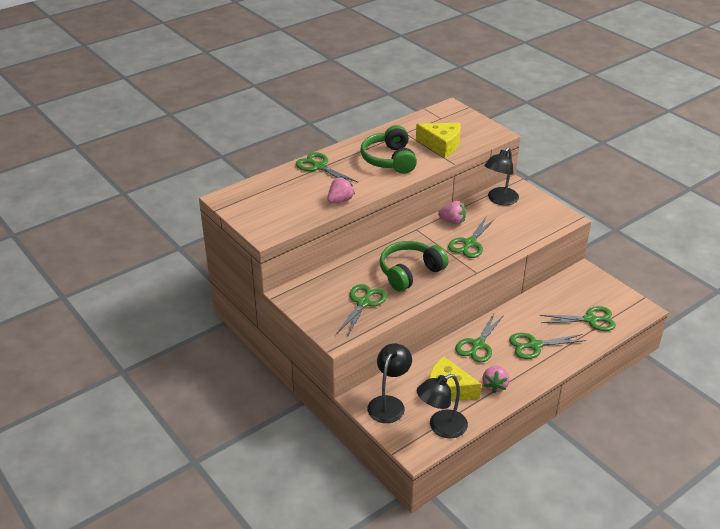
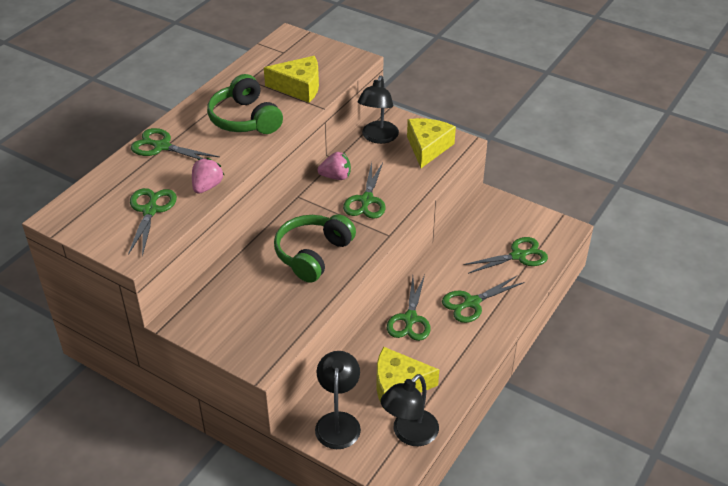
camera: 20 degrees left, 5 degrees up
green scissors [336,284,387,337] -> green scissors moved to [128,188,177,257]
pink strawberry [482,366,510,393] -> none
none -> yellow cheese [407,118,456,168]

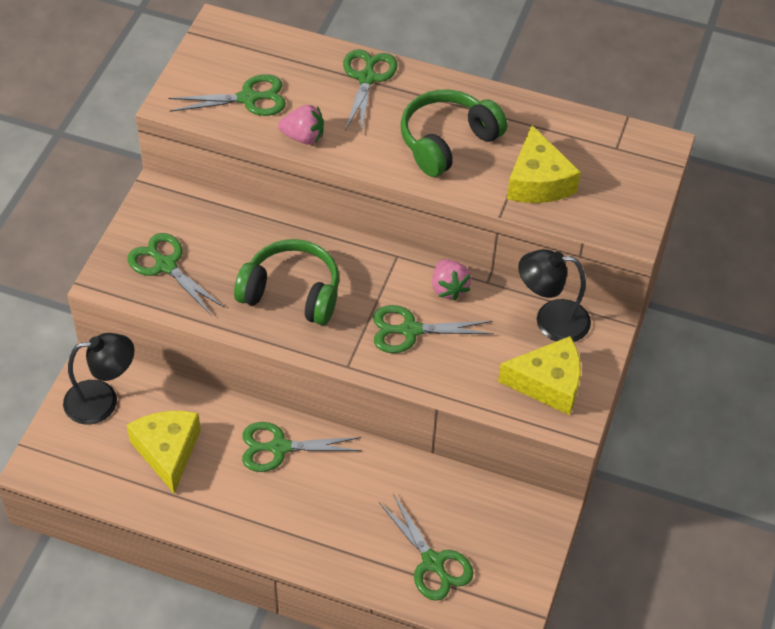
camera: 75 degrees right, 10 degrees up
black lamp [380,374,439,446] -> none
green scissors [442,276,525,323] -> green scissors moved to [127,233,225,316]

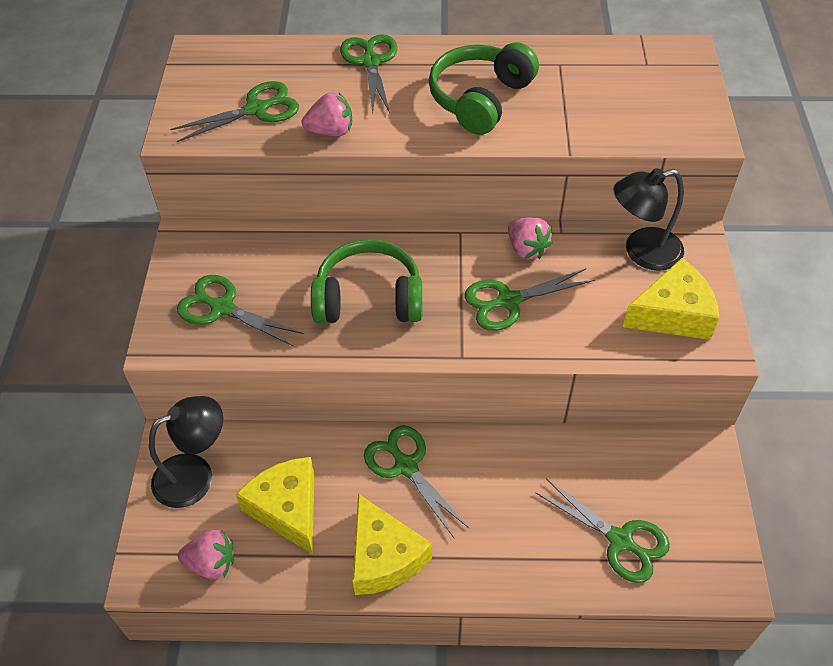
camera: 15 degrees left, 0 degrees up
green scissors [242,422,362,472] -> green scissors turned 75 degrees clockwise [364,425,470,538]
yellow cheese [507,125,581,203] -> yellow cheese moved to [353,494,432,595]
none -> pink strawberry [178,530,234,579]

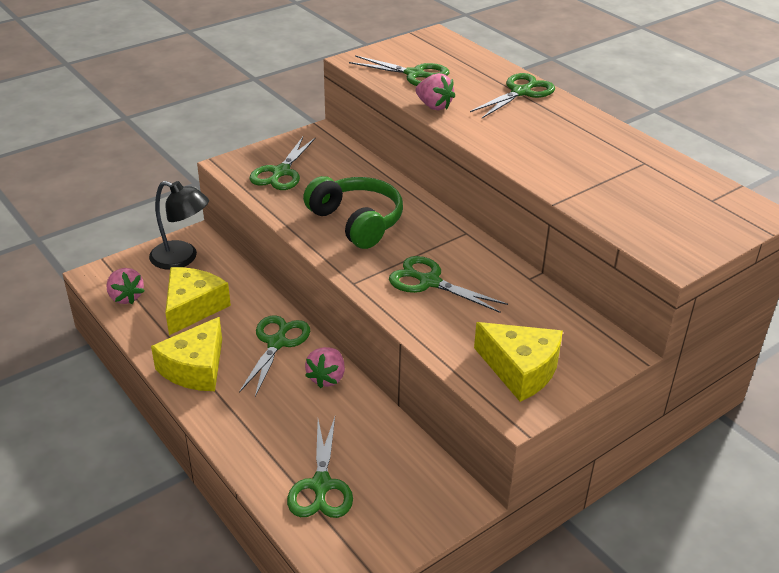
camera: 50 degrees right, 15 degrees down
green scissors [177,275,304,347] -> green scissors turned 150 degrees counterclockwise [250,137,316,190]
green headphones [429,42,539,135] -> none
pink strawberry [508,218,553,259] -> pink strawberry moved to [305,347,345,388]
black lamp [613,168,684,271] -> none

